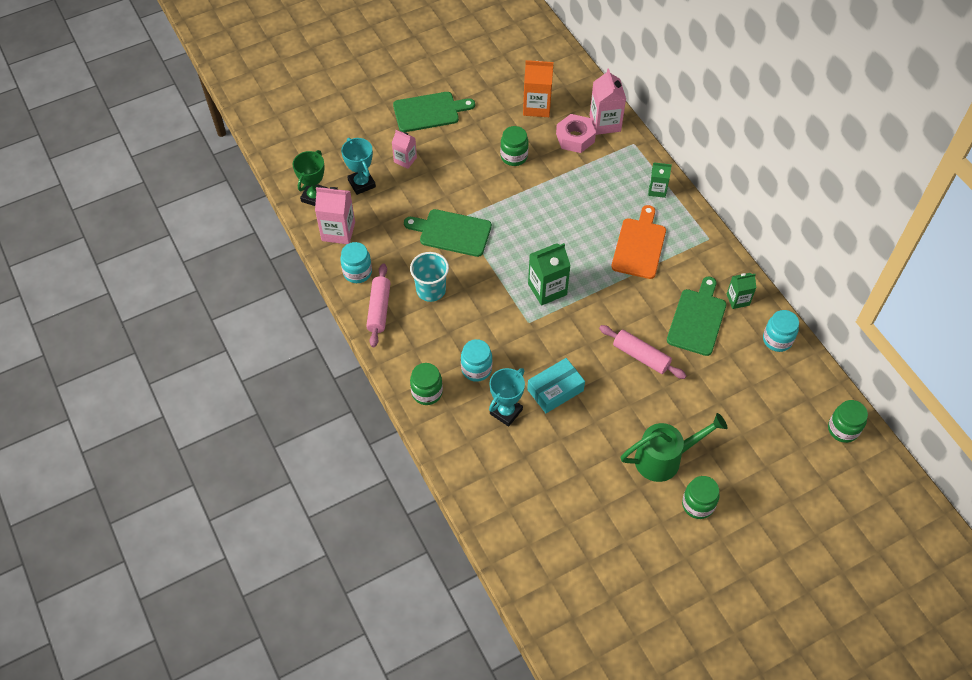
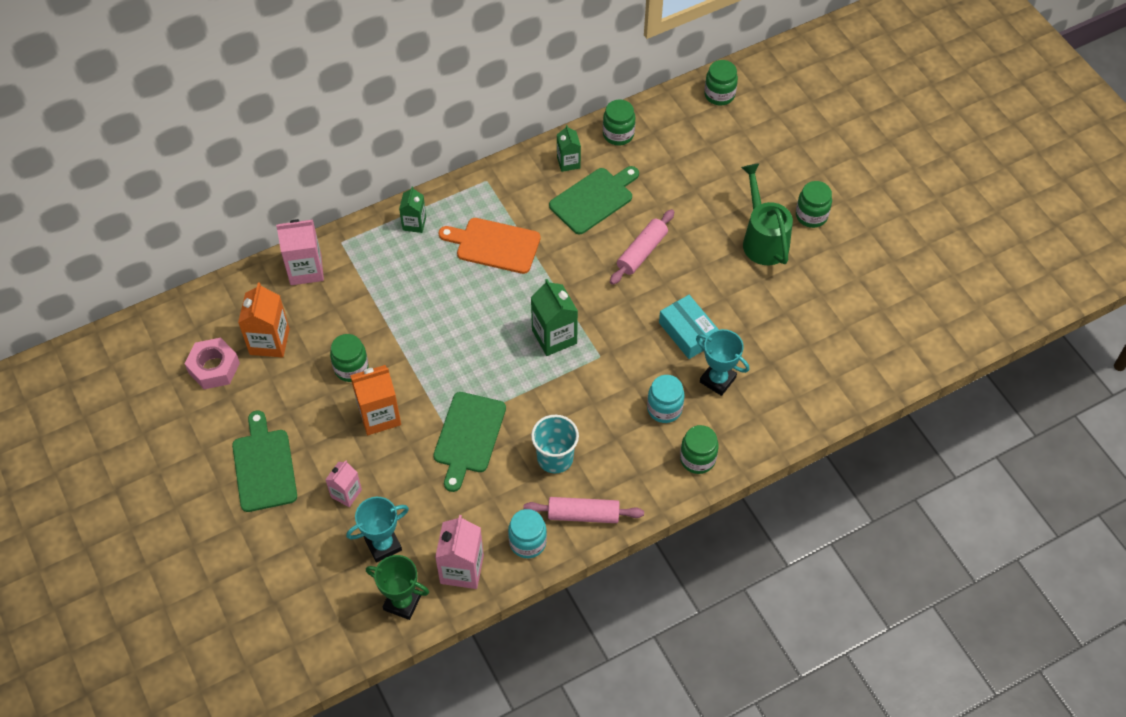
camera: 90 degrees left, 0 degrees up
pink nut [556,114,596,153] -> pink nut moved to [185,338,240,389]
green cutting board [667,277,726,356] -> green cutting board turned 120 degrees clockwise [549,166,639,234]
turquoise jar [763,310,799,352] -> green jar [603,99,635,146]
none -> orange carton [350,365,401,435]

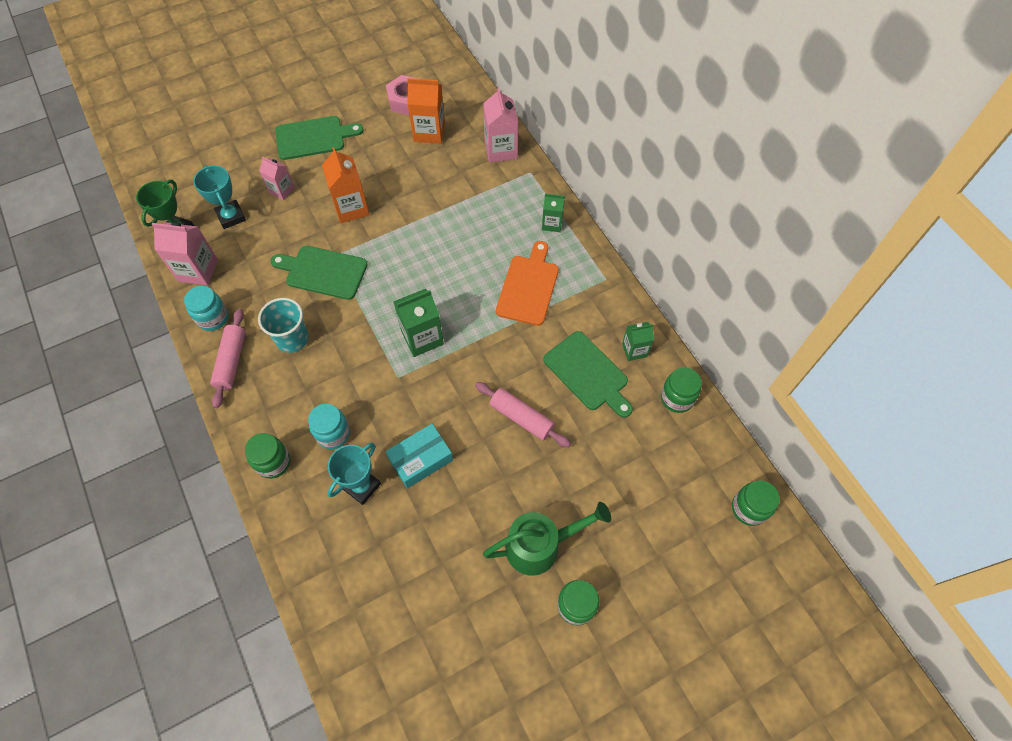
camera: 90 degrees right, 5 degrees up
green jar [330,334,369,382] -> none

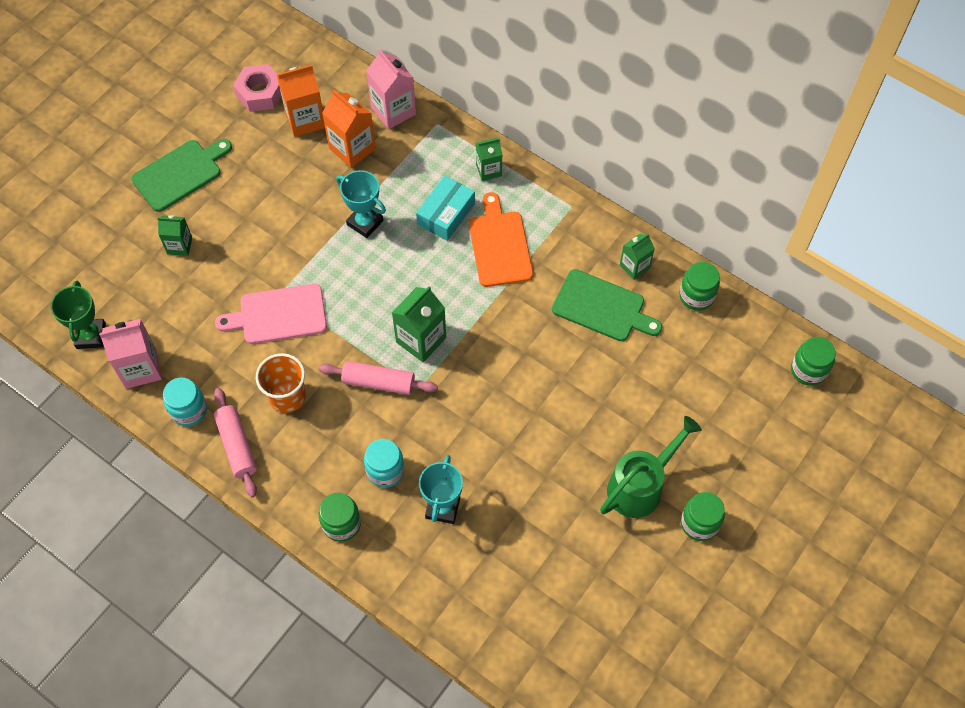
camera: 25 degrees left, 0 degrees up
turquoise trophy [193,165,246,229] -> turquoise trophy moved to [336,170,386,238]
turquoise cup [258,298,309,353] -> orange cup [256,353,306,413]
pink carton [259,157,294,200] -> green carton [157,215,192,256]
green cutting board [270,246,368,300] -> pink cutting board [215,284,327,344]
orange carton [322,147,370,223] -> orange carton moved to [322,89,376,168]
turquoise box [385,424,453,489] -> turquoise box moved to [416,176,475,241]
pink rolling pin [475,382,571,447] -> pink rolling pin moved to [319,361,438,395]

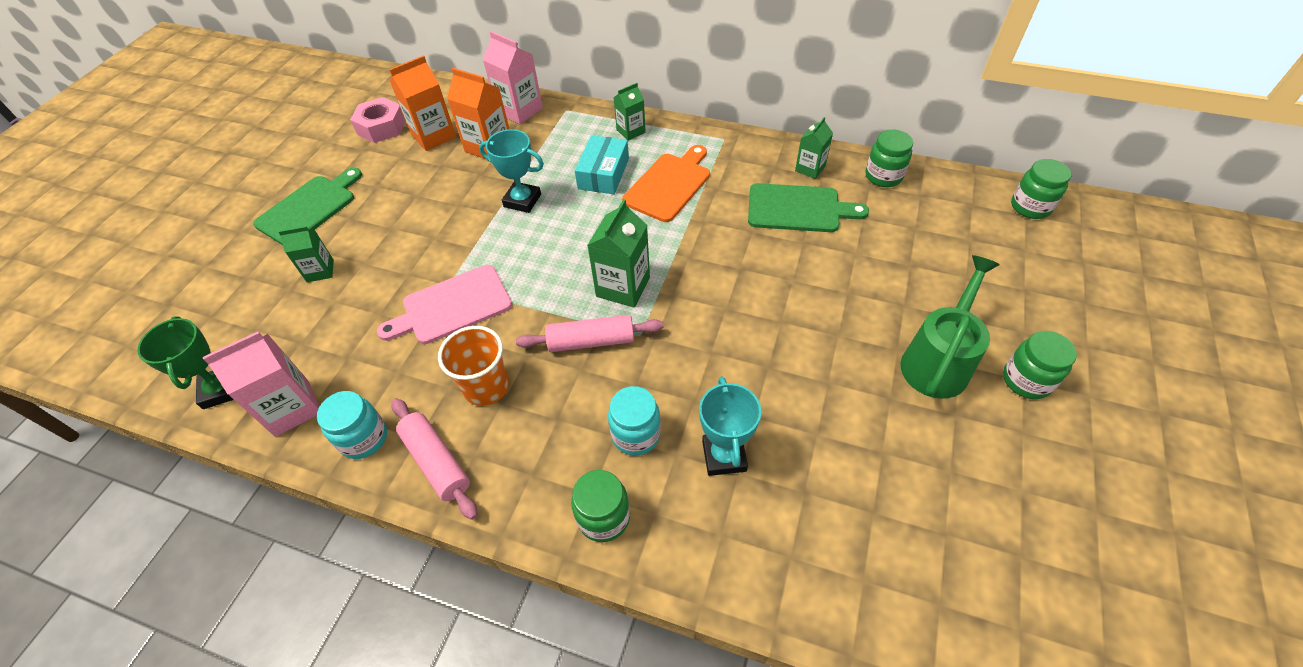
camera: 15 degrees left, 10 degrees down
orange cutting board [469,192,533,287] -> orange cutting board turned 60 degrees clockwise [622,145,710,222]

